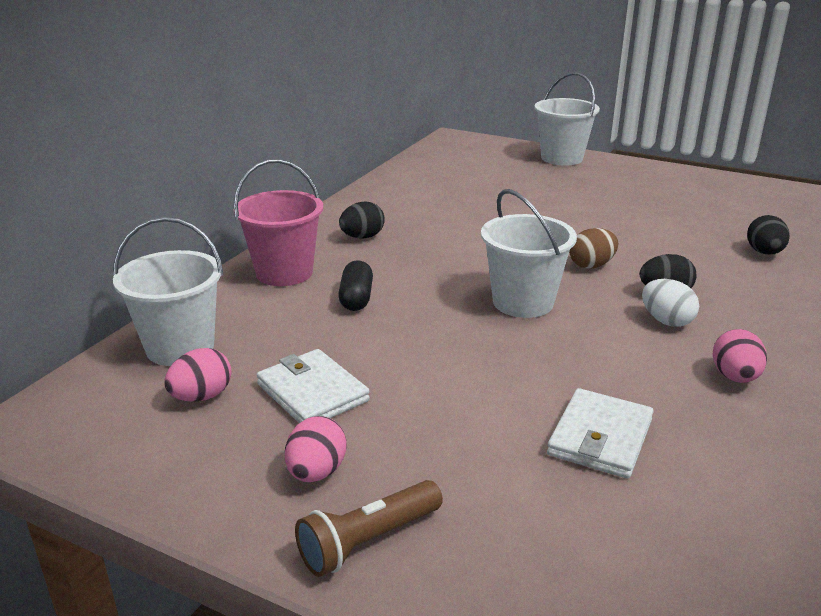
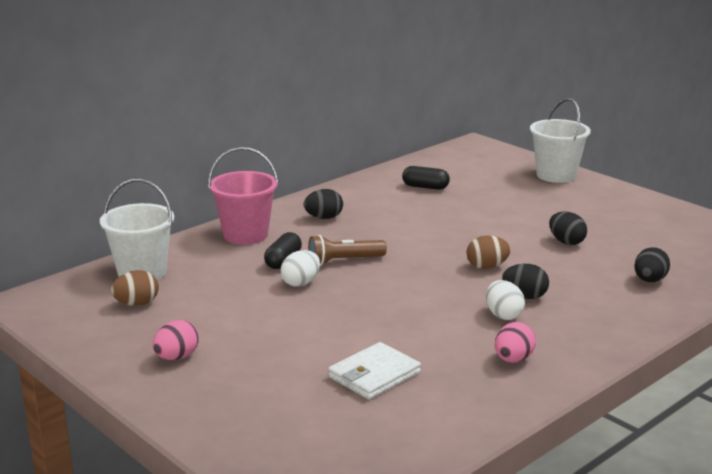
camera: 20 degrees right, 5 degrees down
pink egg [165,348,232,401] -> brown egg [111,270,159,306]
white wallet [257,349,370,423] -> none
brown flashlight [295,480,443,577] -> brown flashlight moved to [308,235,387,266]
white bucket [481,189,577,318] -> none
none -> white egg [281,250,320,287]
none -> black capsule [402,166,450,190]
none -> black egg [549,211,587,245]

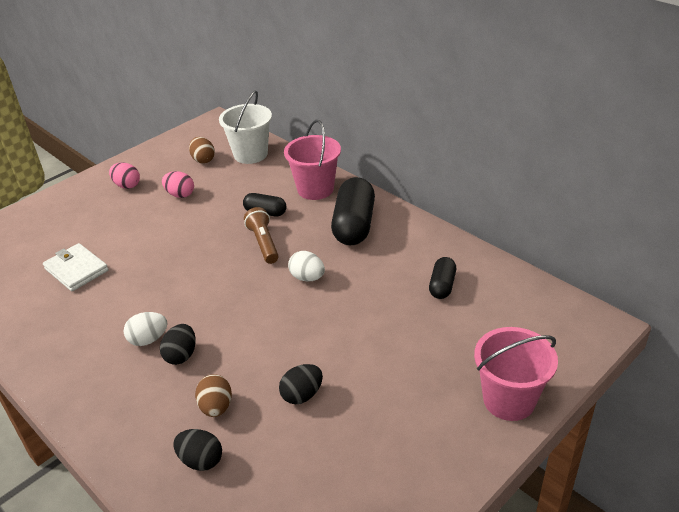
camera: 90 degrees right, 15 degrees up
white egg [281,250,320,287] -> white egg moved to [288,251,325,282]
black egg [303,189,343,219] -> black capsule [331,177,375,245]
brown egg [466,236,511,269] -> brown egg moved to [195,374,232,417]
pink egg [495,322,536,363] -> pink egg moved to [162,171,194,198]
white bucket [530,98,591,183] -> pink bucket [474,327,558,421]

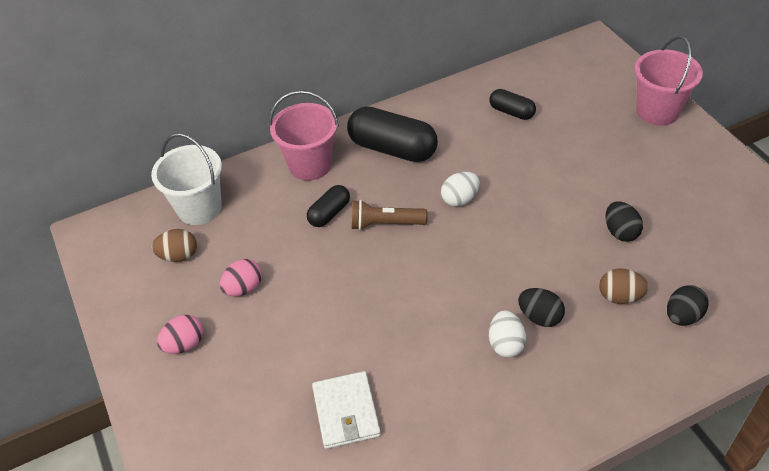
camera: 70 degrees left, 10 degrees up
white wallet [43,243,109,291] -> white wallet turned 75 degrees counterclockwise [312,371,381,449]

